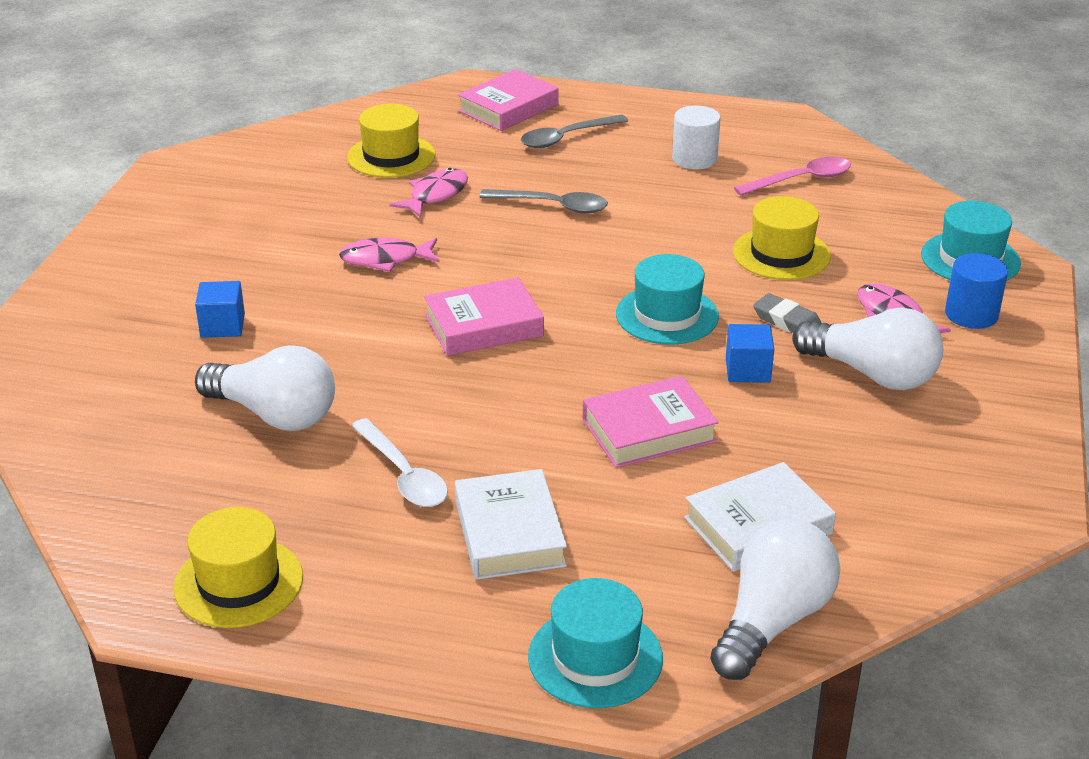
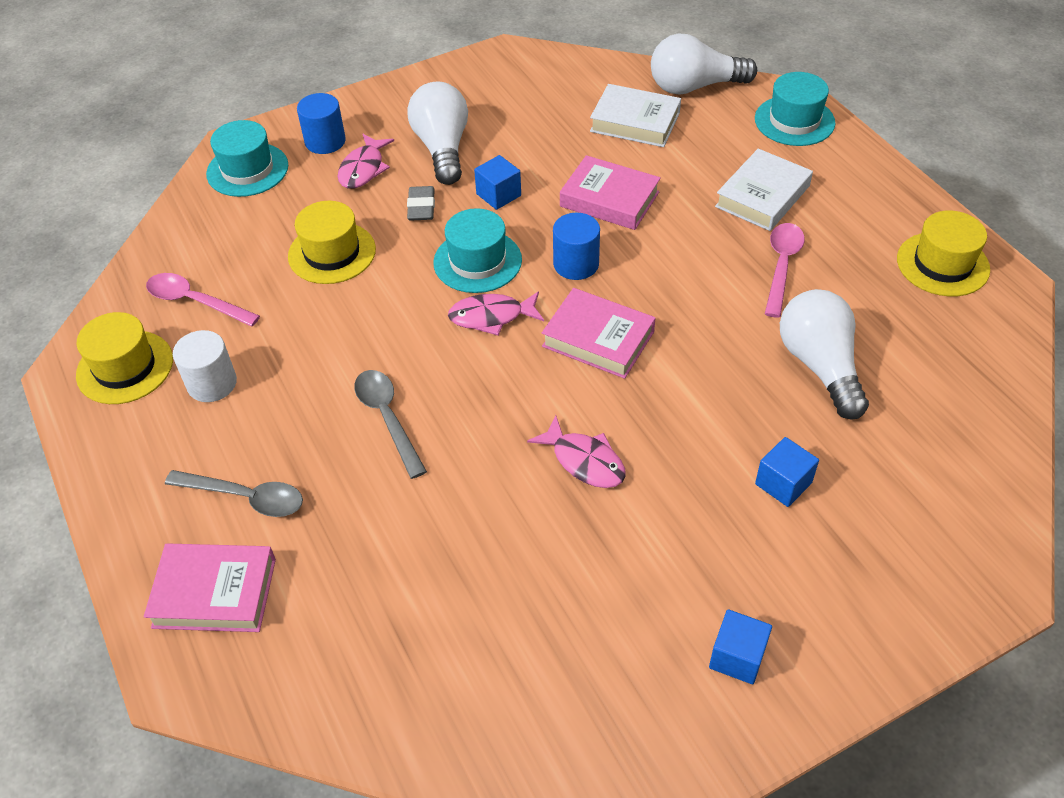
camera: 130 degrees left, 15 degrees up
yellow hat [347,104,435,178] -> yellow hat moved to [76,312,173,404]
white spoon [351,418,448,507] -> pink spoon [765,223,805,318]
pink fish [389,168,468,218] -> pink fish moved to [448,291,544,335]
none -> blue cylinder [553,213,600,280]
none -> blue cube [709,609,772,684]

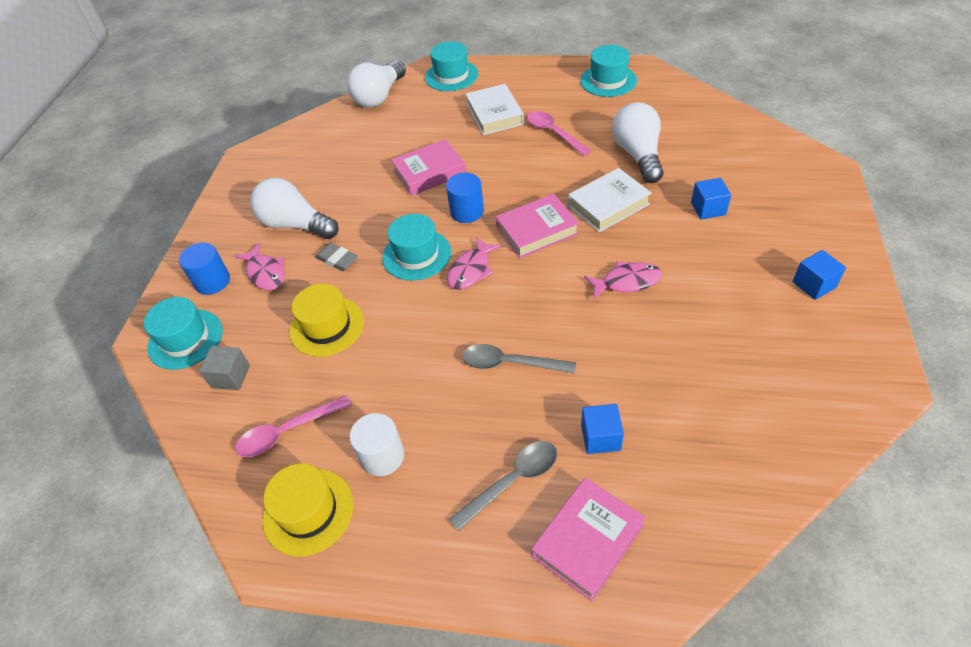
camera: 50 degrees left, 0 degrees up
blue cube [474,155,521,210] -> blue cube moved to [581,404,624,454]
white book [590,84,681,147] -> white book moved to [568,168,652,232]
white light bulb [780,289,869,420] -> white light bulb turned 60 degrees clockwise [612,102,663,183]
yellow hat [897,210,990,297] -> turquoise hat [580,45,637,97]
none -> grey cube [199,346,250,390]

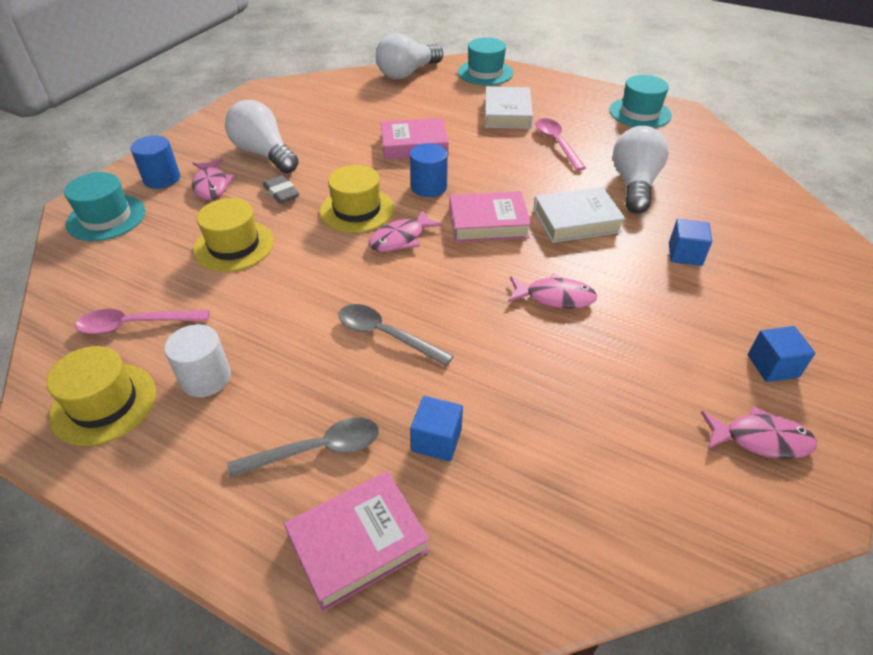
camera: 15 degrees right, 5 degrees down
grey cube [199,346,250,390] -> none
turquoise hat [382,214,451,281] -> yellow hat [320,165,394,233]
none -> pink fish [701,406,817,459]

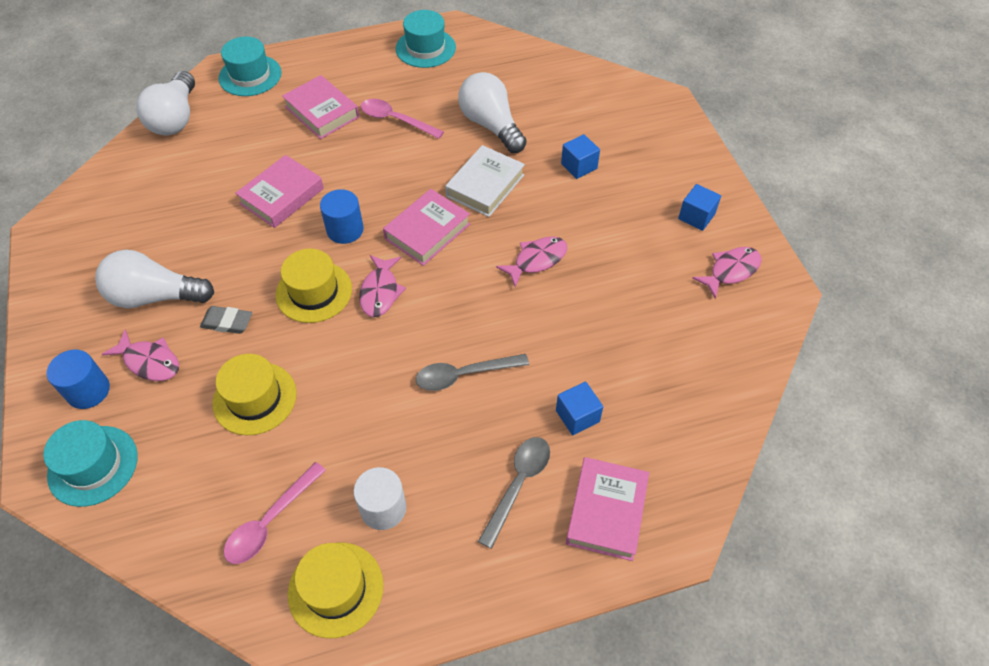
camera: 45 degrees left, 10 degrees up
white book [485,86,533,129] -> pink book [282,75,359,139]

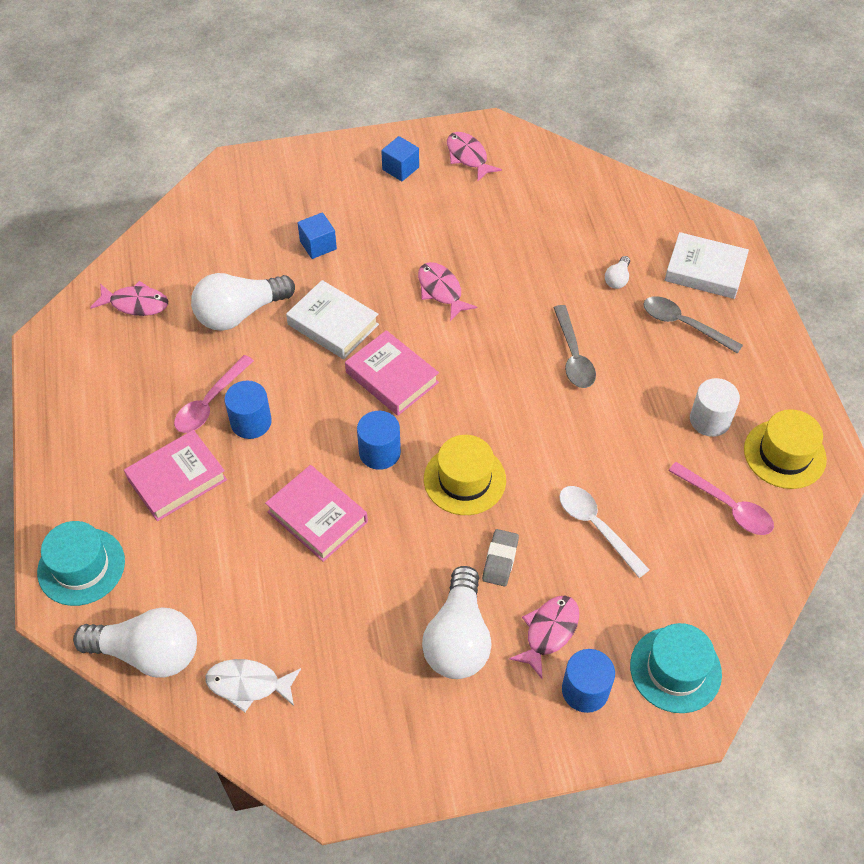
camera: 85 degrees left, 0 degrees up
yellow hat [212,354,297,435] -> white spoon [559,486,650,578]
pink fish [359,255,406,317] -> pink fish moved to [90,281,168,316]
turquoise hat [396,10,456,68] -> none
blue cube [556,381,603,435] -> white light bulb [605,256,630,289]
pink book [566,457,649,561] -> white book [665,232,749,299]
none -> white fish [205,659,301,712]
none -> blue cylinder [225,381,272,439]

